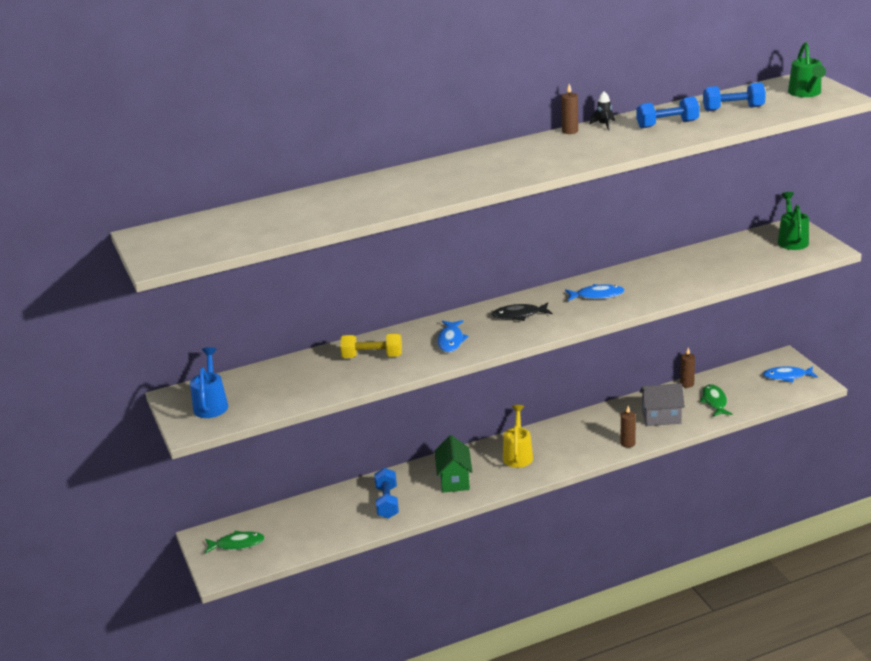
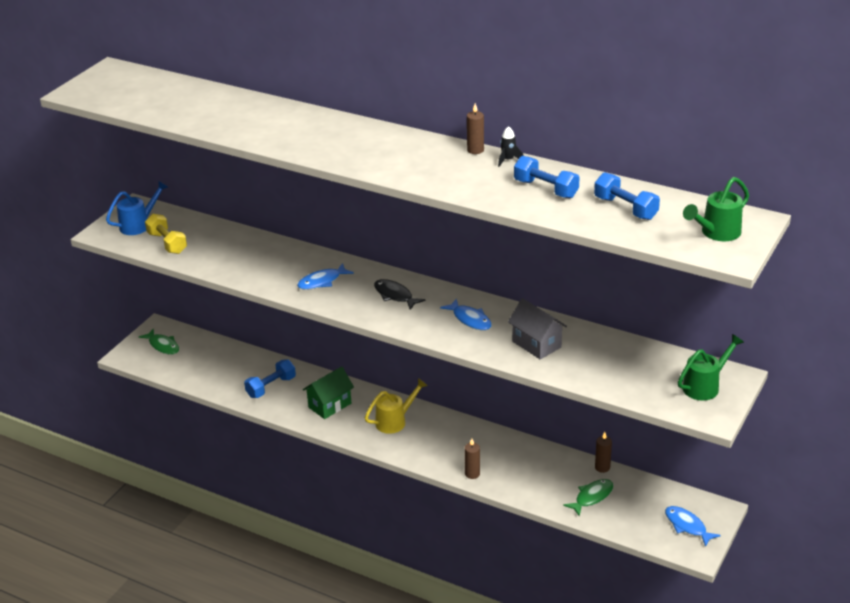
camera: 50 degrees right, 5 degrees up
yellow dumbbell [340,333,402,358] -> yellow dumbbell moved to [145,214,187,254]
grey house [640,383,685,426] -> grey house moved to [508,298,567,360]

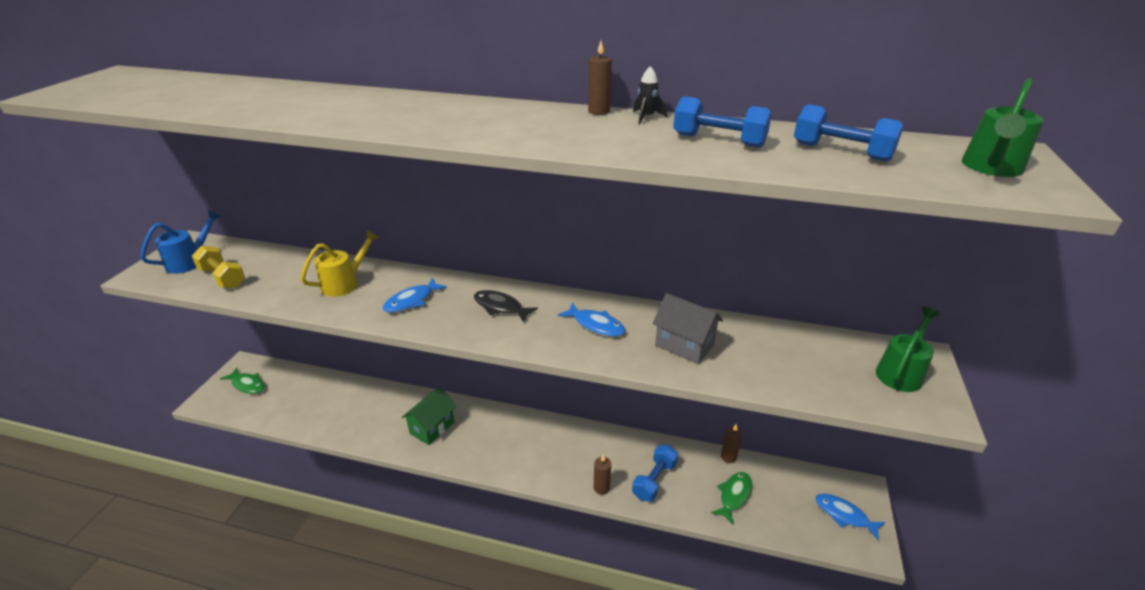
camera: 15 degrees left, 0 degrees up
blue dumbbell [244,360,296,398] -> blue dumbbell moved to [632,445,678,502]
yellow watering can [365,378,428,434] -> yellow watering can moved to [300,230,379,297]

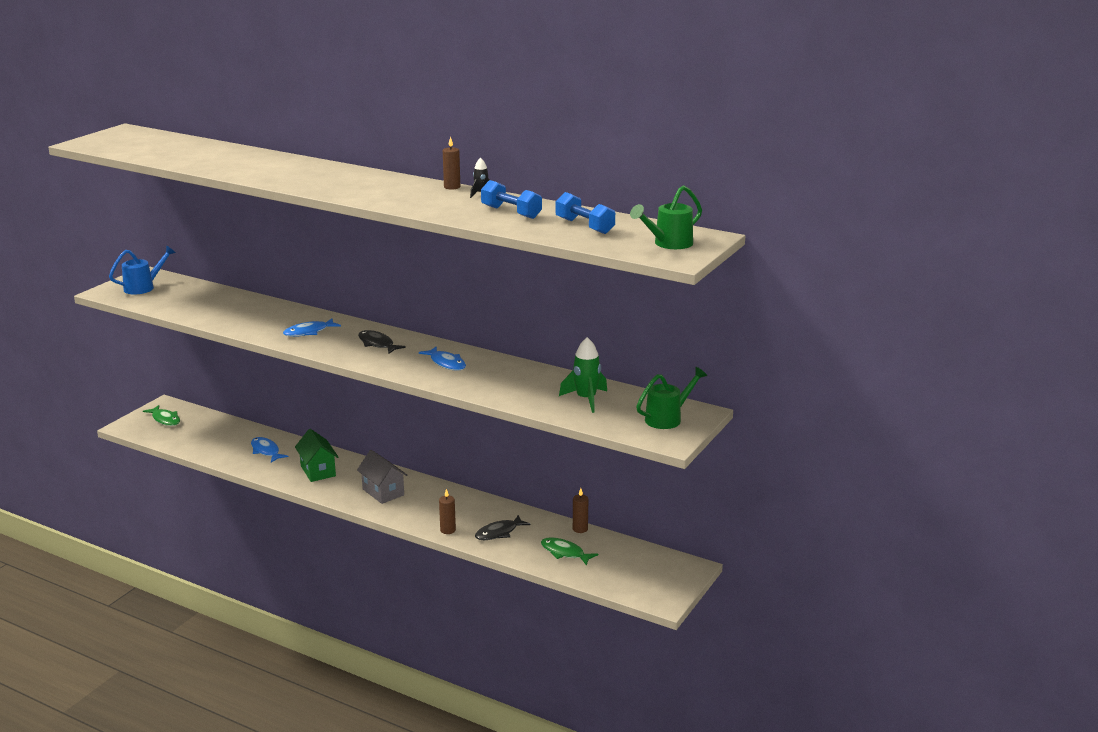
camera: 15 degrees right, 10 degrees down
yellow dumbbell [192,246,245,288] -> none
yellow watering can [300,230,379,297] -> none
green house [402,387,456,445] -> green house turned 75 degrees counterclockwise [295,429,338,482]
blue dumbbell [632,445,678,502] -> black fish [475,515,531,540]
grey house [653,293,723,364] -> grey house moved to [357,450,408,504]
green fish [711,472,752,525] -> green fish turned 105 degrees counterclockwise [541,537,598,566]
blue fish [815,494,885,541] -> blue fish moved to [251,437,288,463]
none -> green rocket [559,337,607,413]

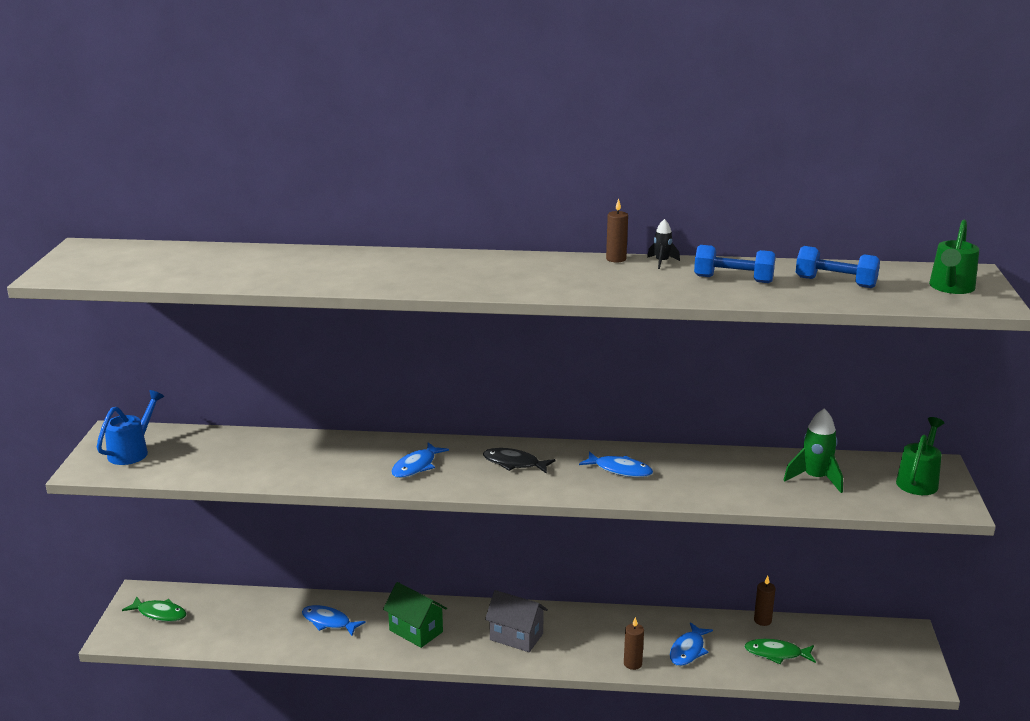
camera: 25 degrees left, 0 degrees up
black fish [475,515,531,540] -> blue fish [670,622,713,666]

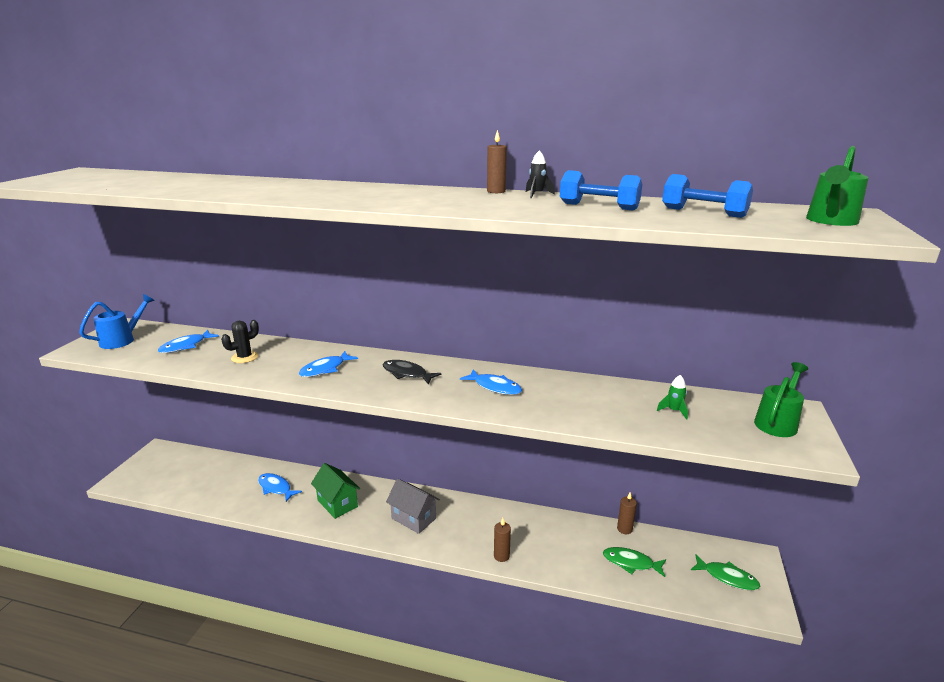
camera: 10 degrees right, 0 degrees up
green fish [122,596,187,622] -> green fish moved to [691,555,761,590]
blue fish [670,622,713,666] -> blue fish moved to [158,330,219,353]
green rocket [783,408,843,493] -> green rocket [657,375,688,420], size x0.55
none -> black cactus [221,320,259,363]

